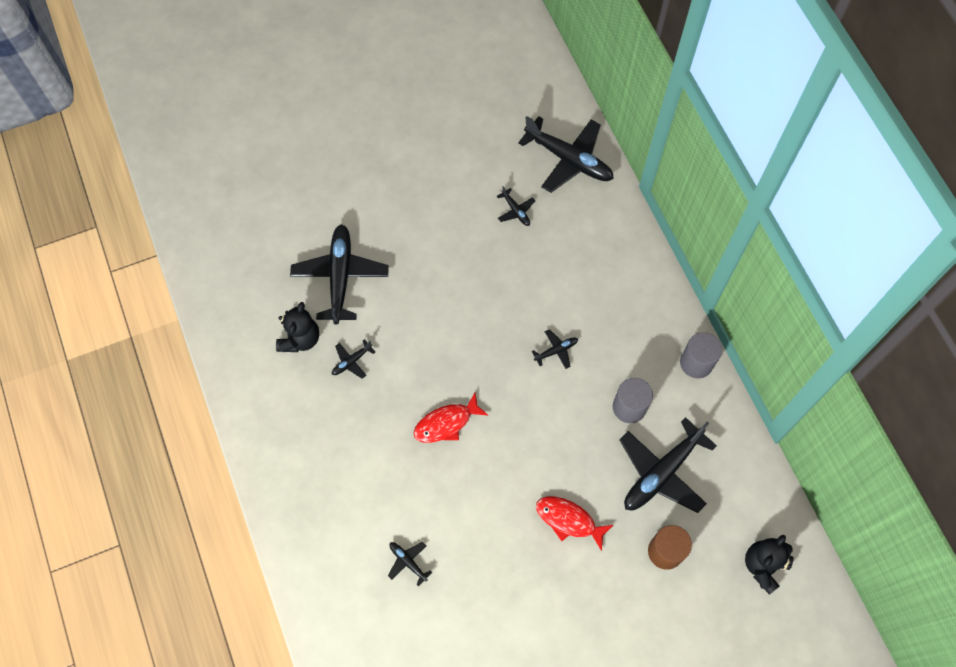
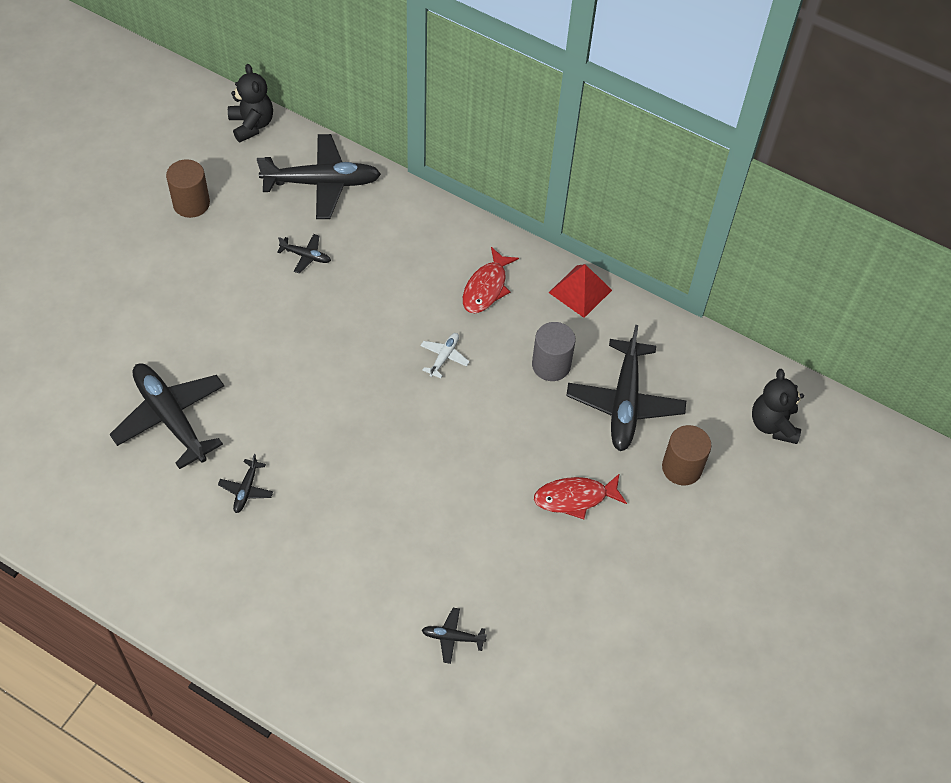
camera: 40 degrees left, 10 degrees down
black teddy bear [276,302,319,352] -> black teddy bear moved to [228,64,273,142]
red fish [413,393,489,443] -> red fish moved to [463,247,519,313]
black plane [532,329,578,369] -> white plane [420,333,470,379]
grey cylinder [680,332,722,378] -> red pyramid [549,264,612,318]
none -> brown cylinder [166,159,210,218]

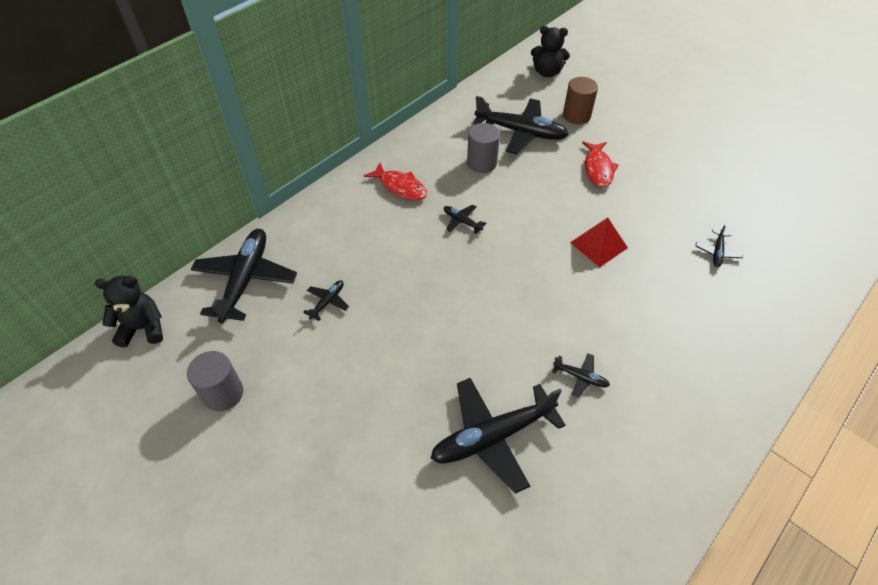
camera: 75 degrees left, 5 degrees down
brown cylinder [166,159,210,218] -> grey cylinder [187,351,243,412]
white plane [420,333,470,379] -> black plane [444,205,486,234]
red pyramid [549,264,612,318] -> red pyramid moved to [570,217,628,267]

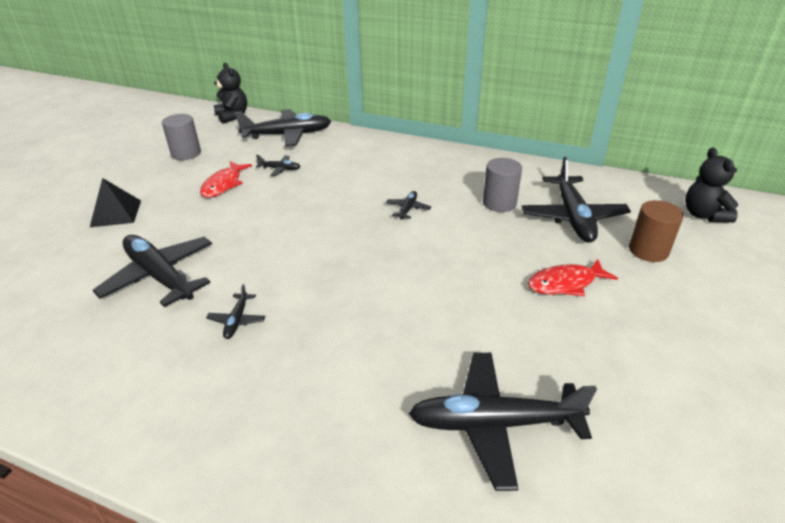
camera: 70 degrees right, 15 degrees down
red fish [364,163,427,201] -> red fish moved to [200,161,252,198]
red pyramid [570,217,628,267] -> none
black plane [696,224,743,267] -> black plane [409,353,597,491], size x2.24
none -> black pyramid [90,178,141,227]

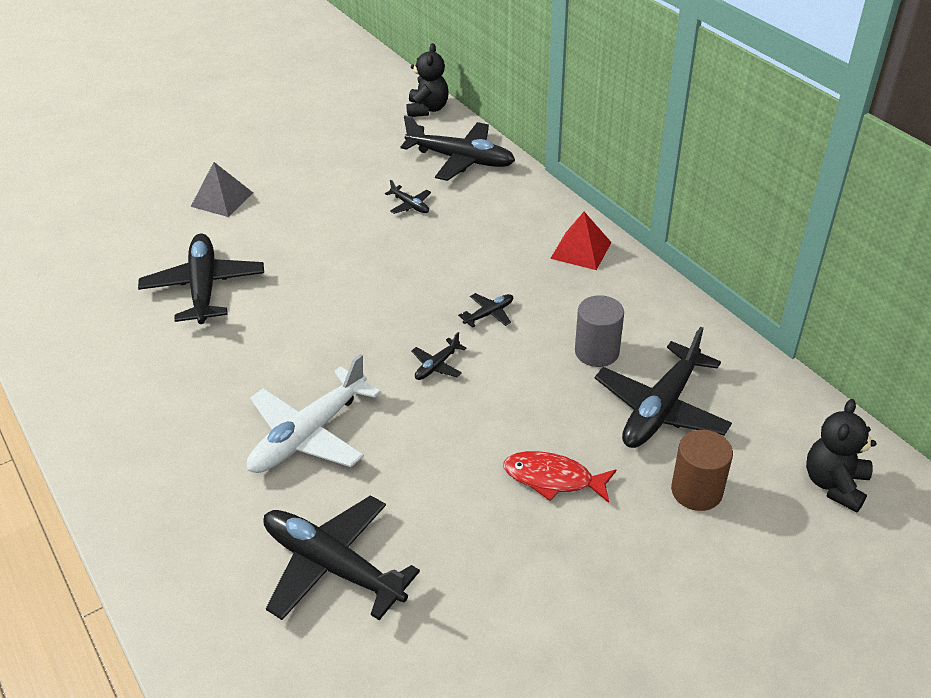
camera: 35 degrees right, 5 degrees up
black pyramid [90,178,141,227] -> grey pyramid [191,162,253,217]
grey cylinder [162,114,201,160] -> none
red fish [200,161,252,198] -> none
black plane [206,284,265,339] -> black plane moved to [412,332,466,380]
none -> white plane [247,354,381,473]
none -> red pyramid [550,212,612,270]

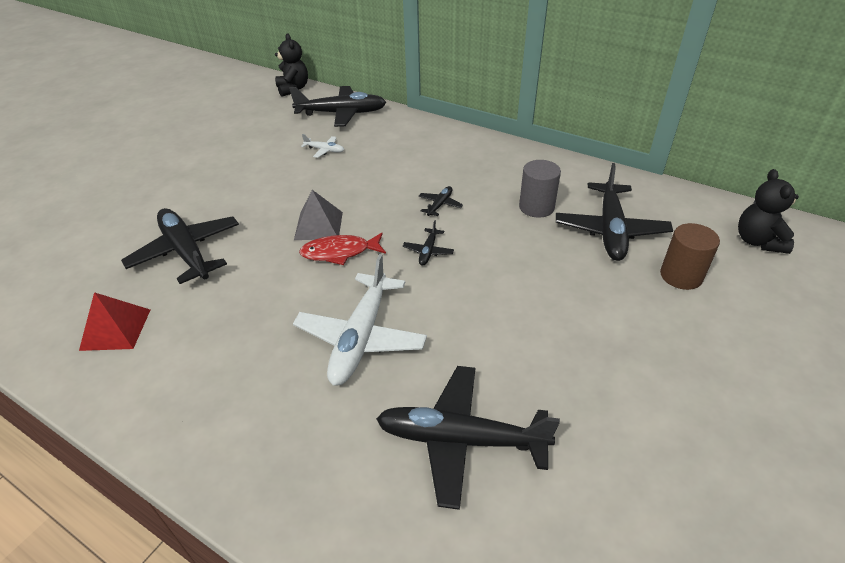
camera: 25 degrees left, 0 degrees up
grey pyramid [191,162,253,217] -> grey pyramid moved to [294,190,343,240]
black plane [385,180,431,214] -> white plane [301,134,344,158]
red fish [503,451,616,503] -> red fish moved to [299,233,386,265]
red pyramid [550,212,612,270] -> red pyramid moved to [79,292,150,351]

